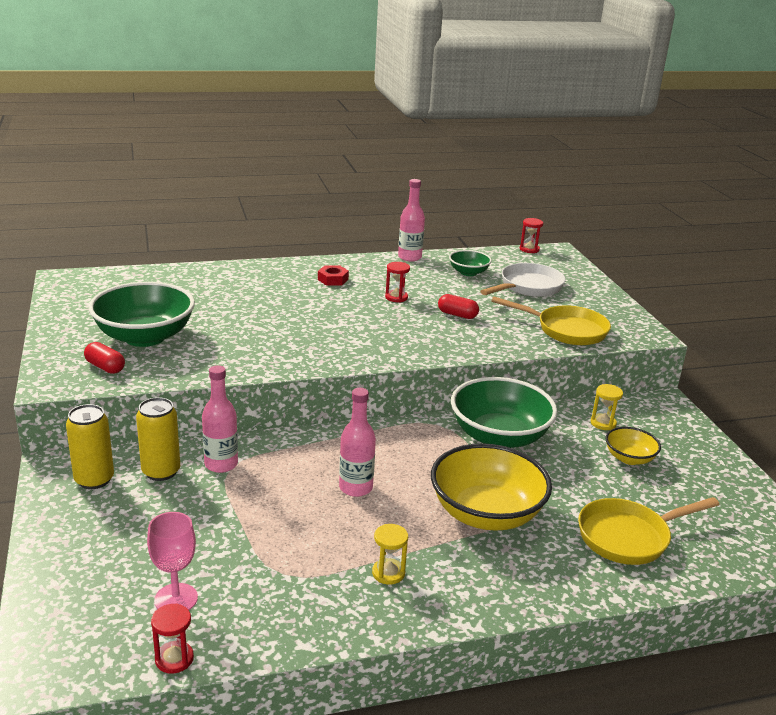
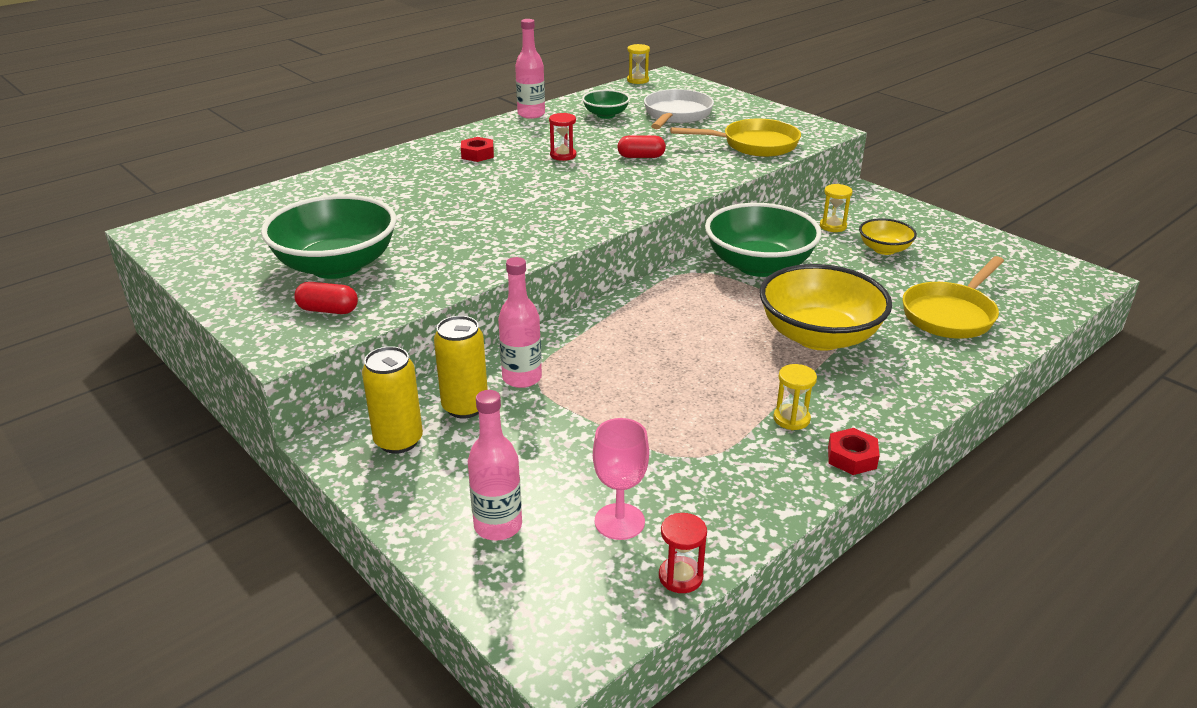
camera: 25 degrees left, 5 degrees up
pink bottle [339,388,376,497] -> pink bottle moved to [468,390,522,541]
red hourglass [520,218,543,253] -> yellow hourglass [627,44,650,84]
none -> red nut [828,428,880,475]

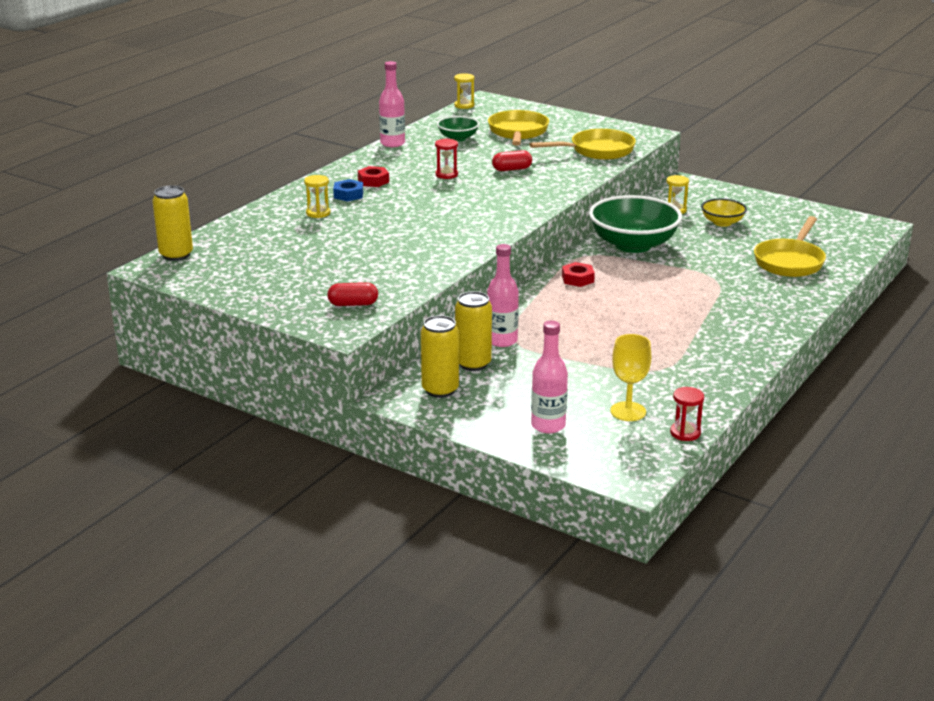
camera: 15 degrees left, 5 degrees down
green bowl [261,195,396,279] -> none
pink goblet [593,418,649,540] -> yellow goblet [610,334,651,421]
white pan [644,89,714,129] -> yellow pan [488,110,549,146]
yellow bowl [759,264,892,351] -> none
yellow hourglass [773,364,817,430] -> yellow hourglass moved to [304,175,331,218]
red nut [828,428,880,475] -> red nut moved to [562,262,595,287]
none -> yellow can [153,185,193,261]
none -> blue nut [333,179,363,202]

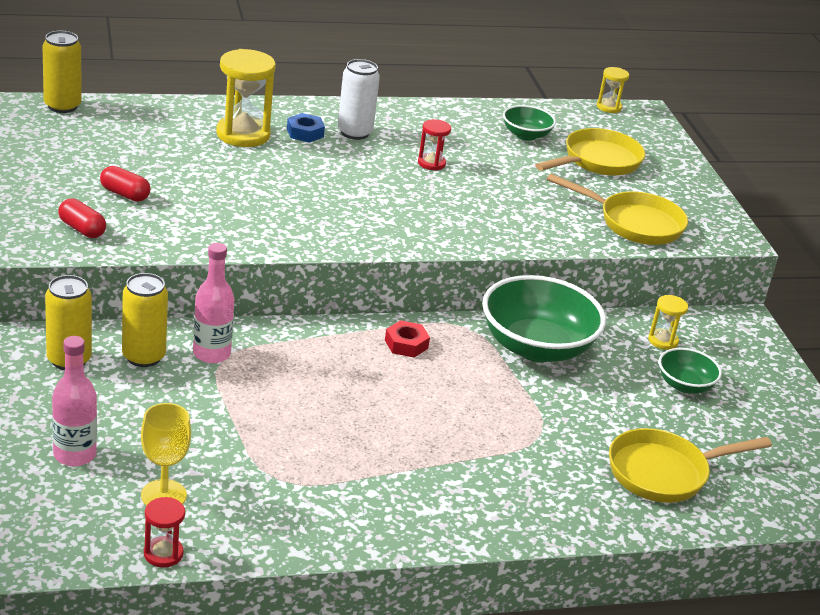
camera: 40 degrees right, 5 degrees up
yellow hourglass [304,175,331,218] -> yellow hourglass [216,49,276,147], size x1.91
red nut [358,166,389,187] -> white can [338,59,380,140]
pink bottle [379,61,405,147] -> none
red capsule [492,150,532,171] -> red capsule moved to [100,166,151,202]
yellow bowl [701,199,747,227] -> green bowl [659,348,722,393]

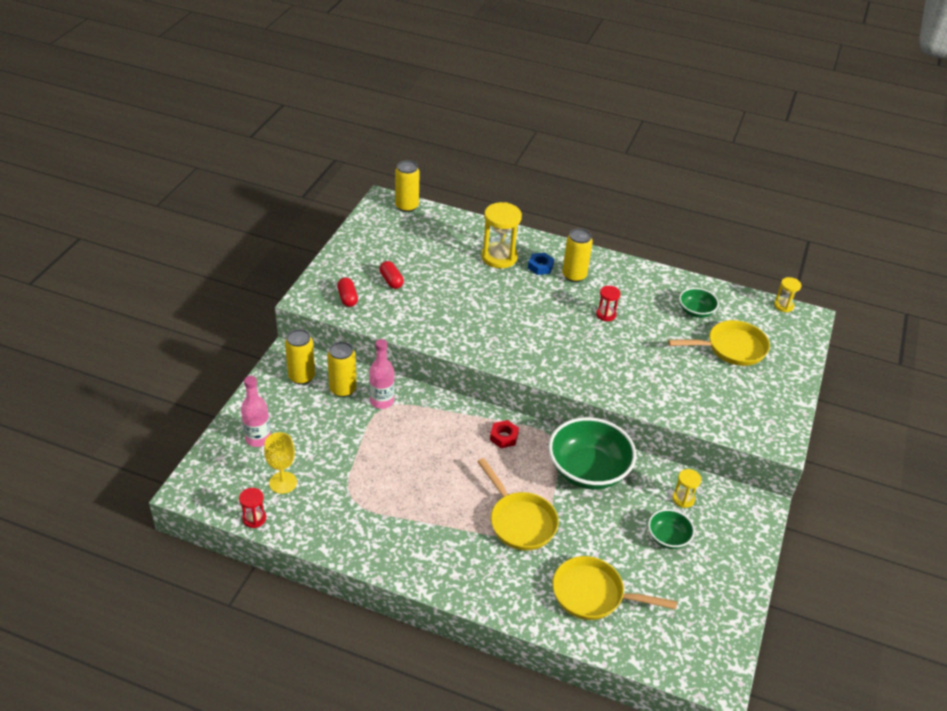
camera: 35 degrees right, 10 degrees up
white can [338,59,380,140] -> yellow can [562,228,593,282]
yellow pan [547,174,688,245] -> yellow pan moved to [477,458,559,551]

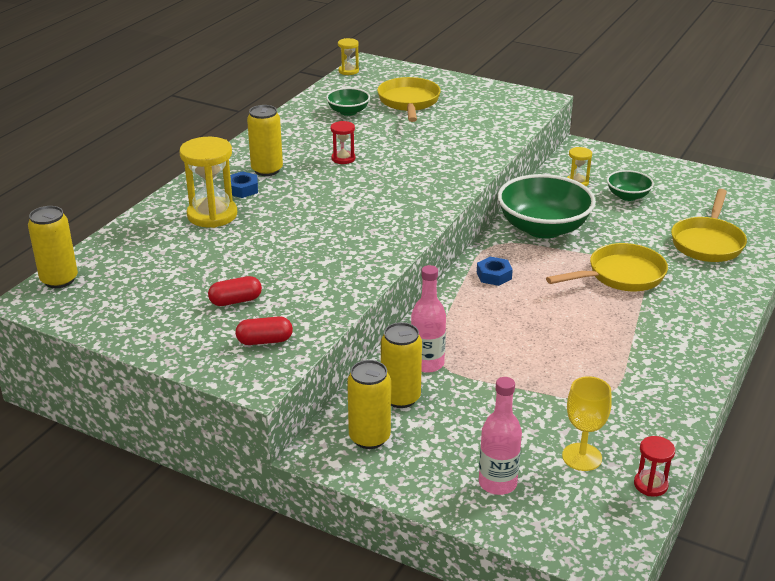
camera: 80 degrees left, 10 degrees down
red nut [490,420,519,448] -> blue nut [477,257,513,286]

